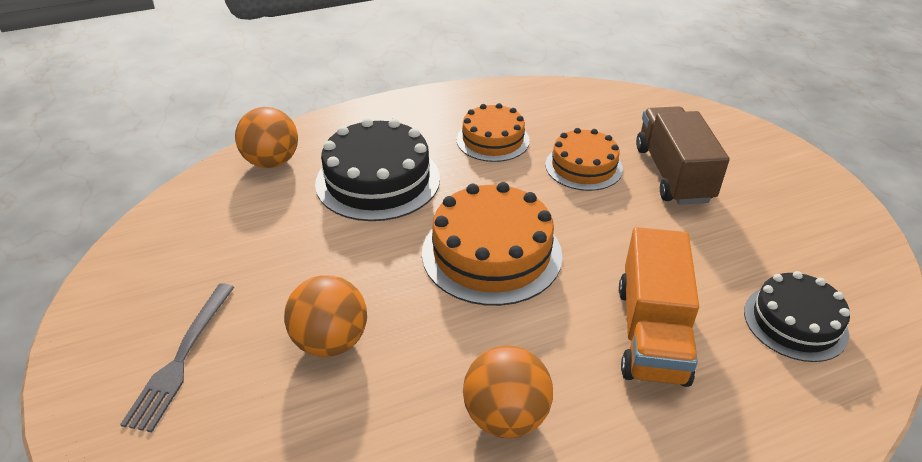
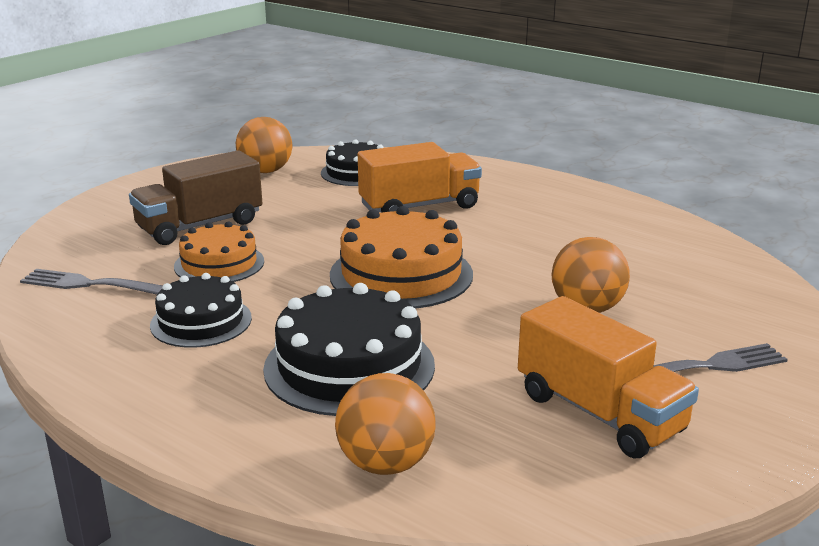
camera: 120 degrees left, 15 degrees down
orange cake [457,103,530,162] -> black cake [150,273,252,348]
orange ball [463,346,553,438] -> orange ball moved to [236,117,292,173]
none -> grey fork [20,269,163,295]
none -> orange truck [518,296,699,458]

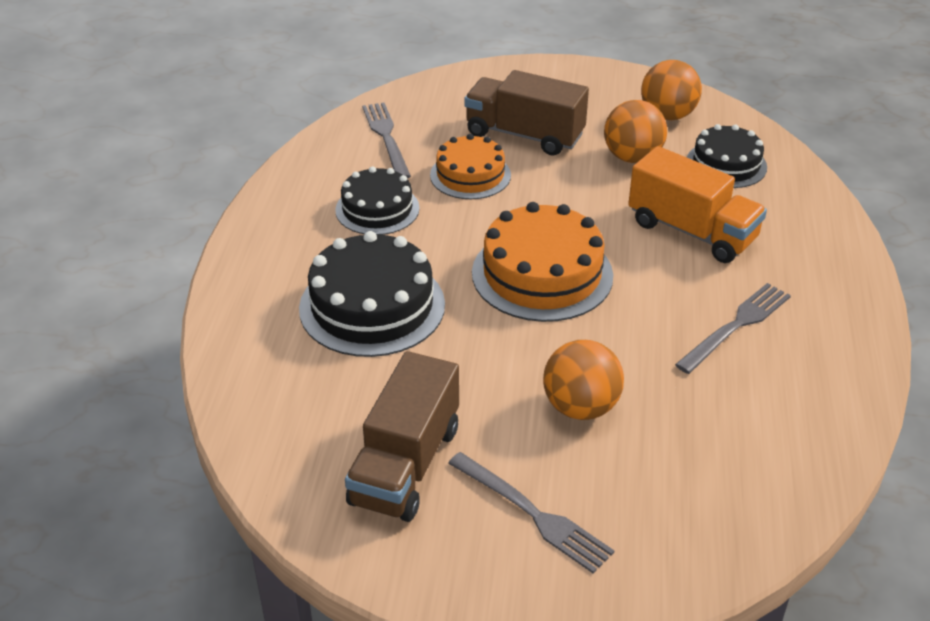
camera: 60 degrees right, 15 degrees up
orange ball [335,373,436,475] -> orange ball moved to [604,100,667,163]
orange truck [518,296,699,458] -> brown truck [345,351,459,522]
none -> grey fork [675,283,791,374]

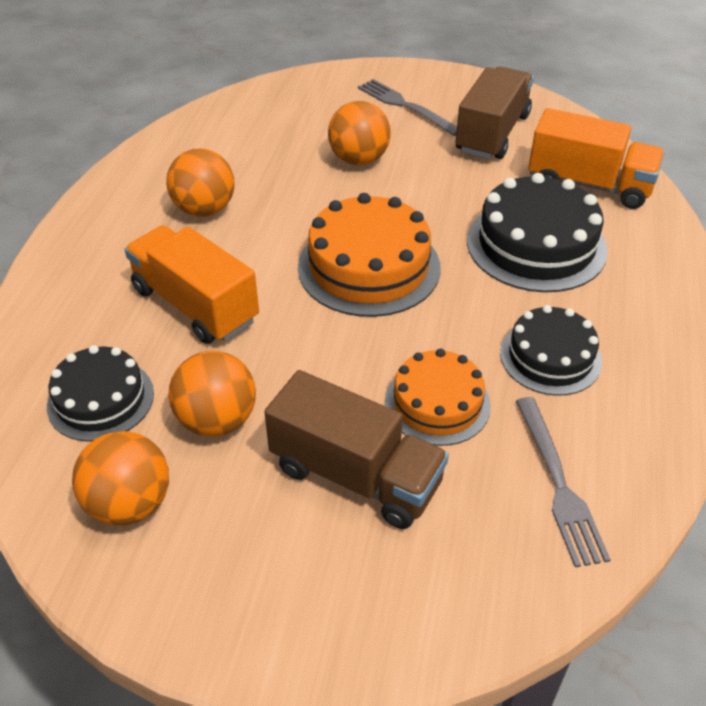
camera: 175 degrees left, 5 degrees up
grey fork [675,283,791,374] -> orange ball [166,149,234,217]
none -> orange truck [528,108,665,209]

